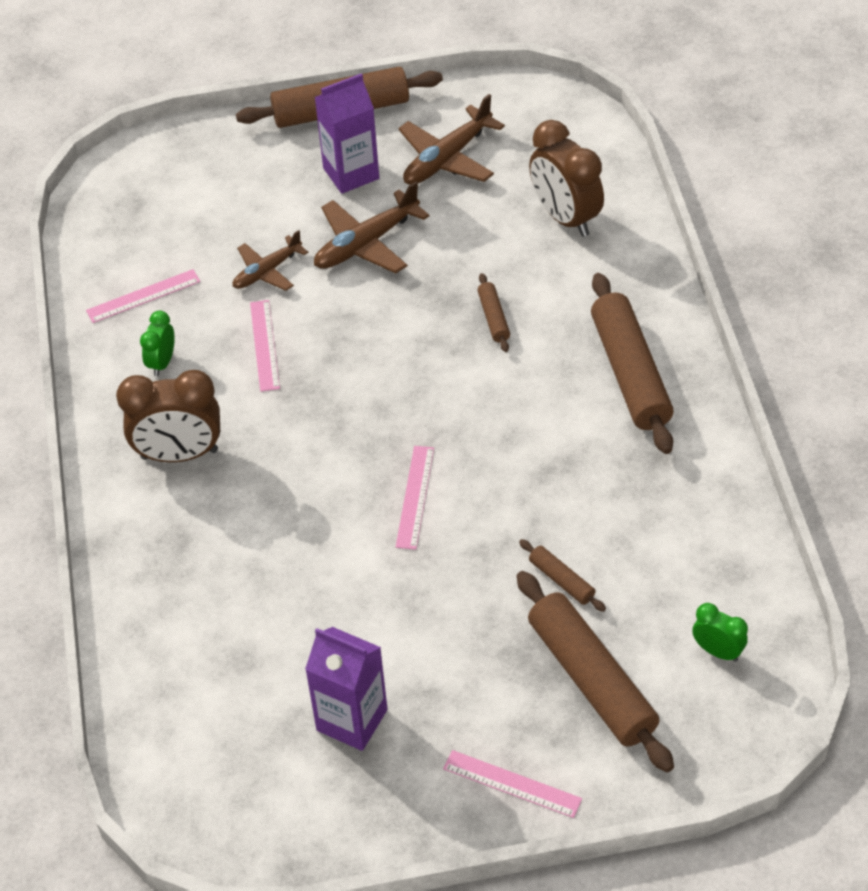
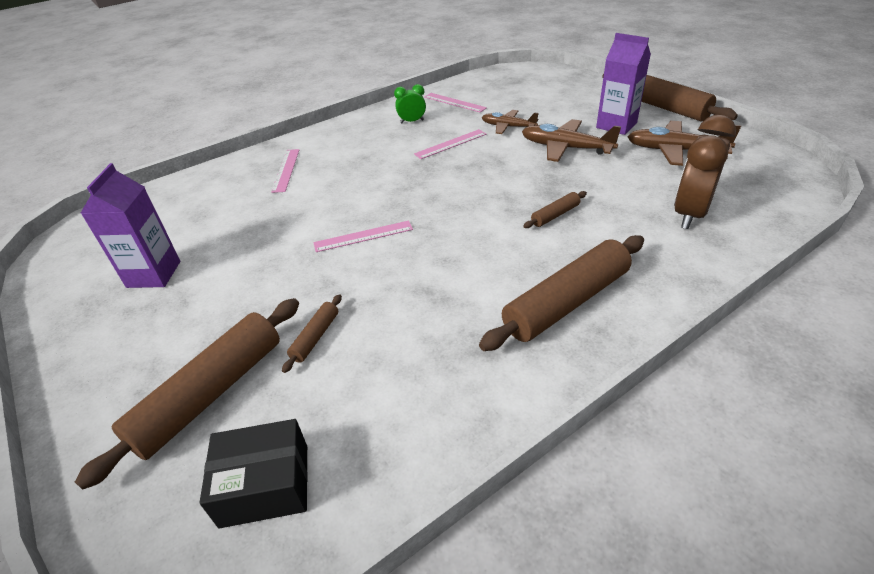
camera: 65 degrees right, 10 degrees down
brown clock [116,370,220,462] -> none
pink ruler [443,750,582,818] -> pink ruler moved to [271,149,300,193]
green clock [692,603,748,662] -> black box [199,419,308,528]

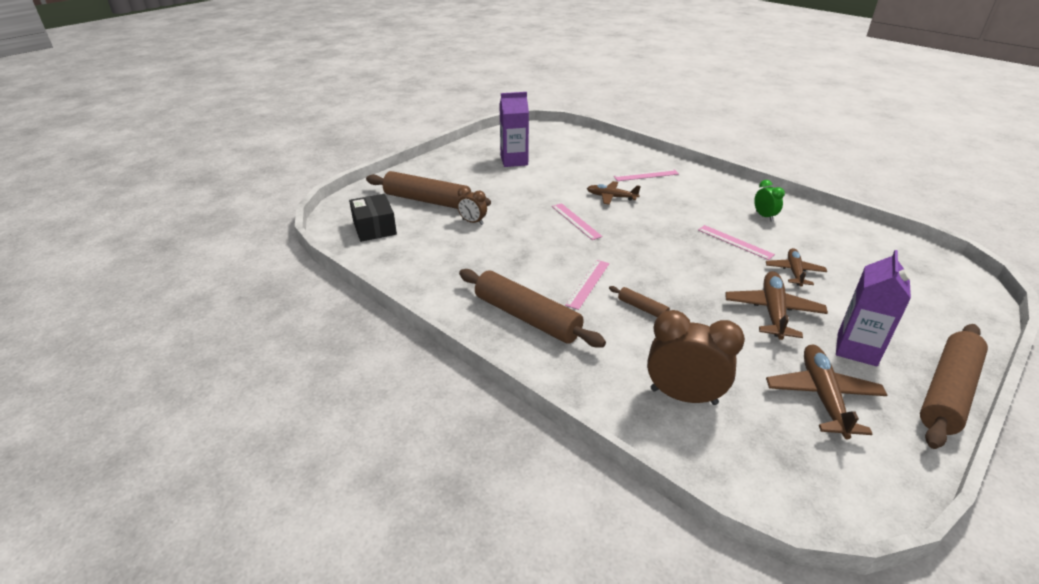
camera: 75 degrees right, 5 degrees down
brown rolling pin [282,294,342,373] -> brown clock [457,187,487,225]
pink ruler [424,93,487,112] -> pink ruler moved to [565,260,610,310]
none -> brown plane [587,181,641,205]

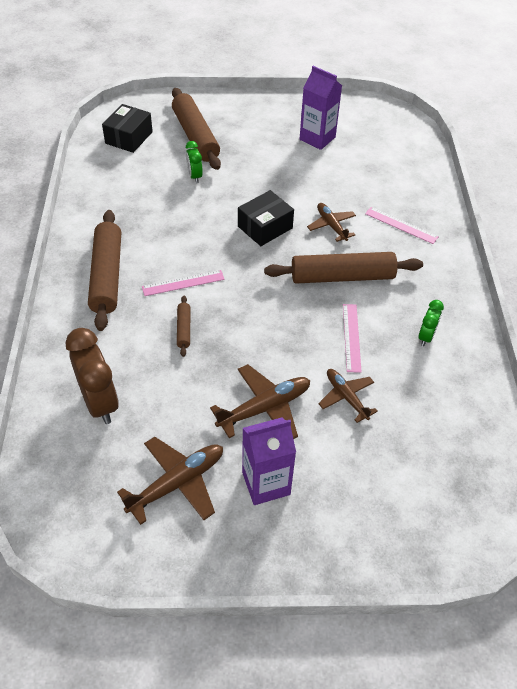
camera: 45 degrees right, 15 degrees up
brown clock [457,187,487,225] -> green clock [186,141,203,183]
pink ruler [552,203,603,240] -> black box [238,190,294,246]
brown plane [766,248,827,287] -> brown plane turned 90 degrees counterclockwise [318,369,378,423]
brown rolling pin [920,324,988,449] -> brown rolling pin moved to [264,252,423,283]

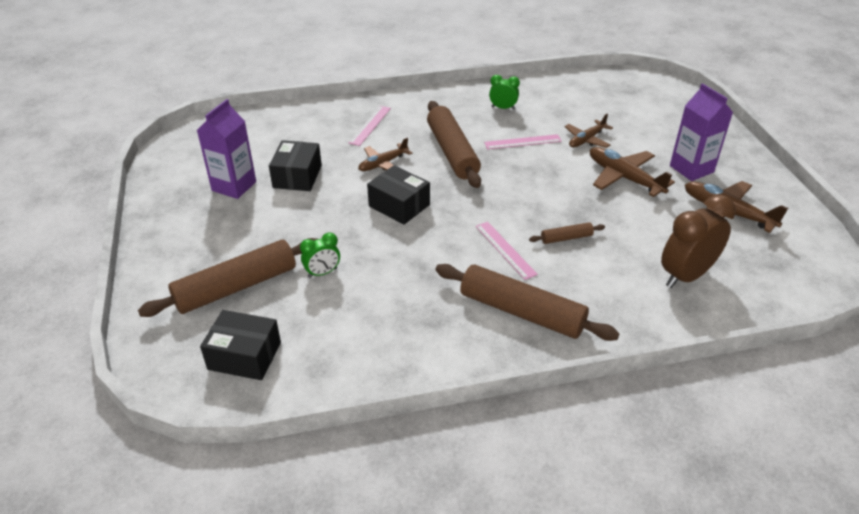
camera: 100 degrees left, 10 degrees down
brown rolling pin [88,210,121,331] -> brown rolling pin turned 45 degrees clockwise [435,264,619,341]
none -> black box [269,140,322,191]

